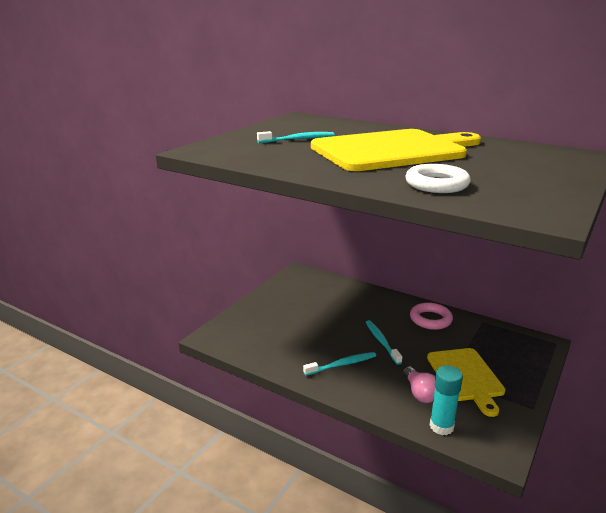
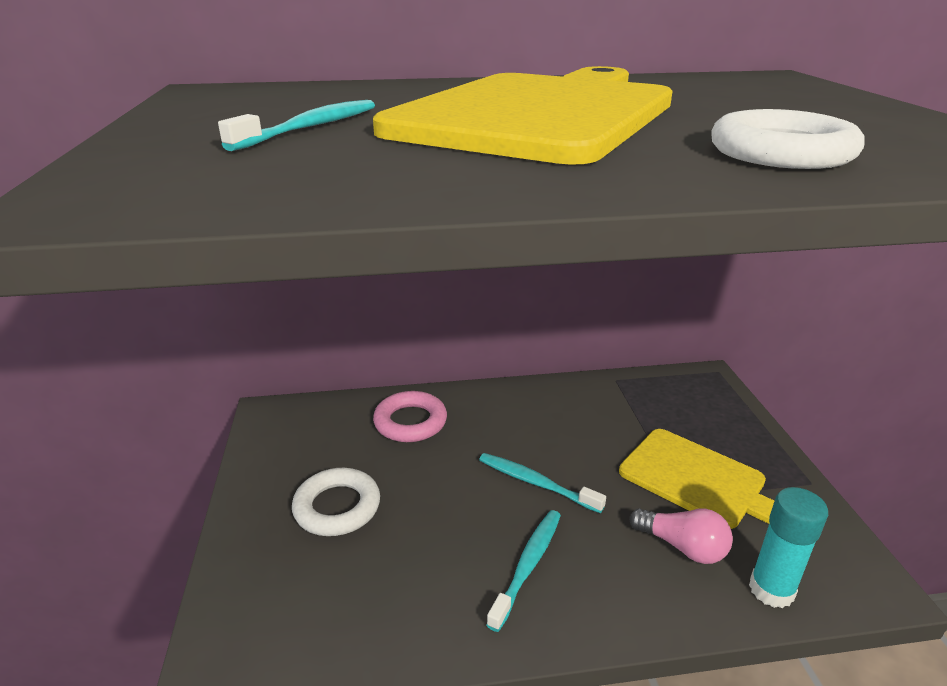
camera: 40 degrees left, 5 degrees up
pink ring [410,302,453,330] -> pink ring moved to [373,391,447,442]
none -> white ring [292,468,380,536]

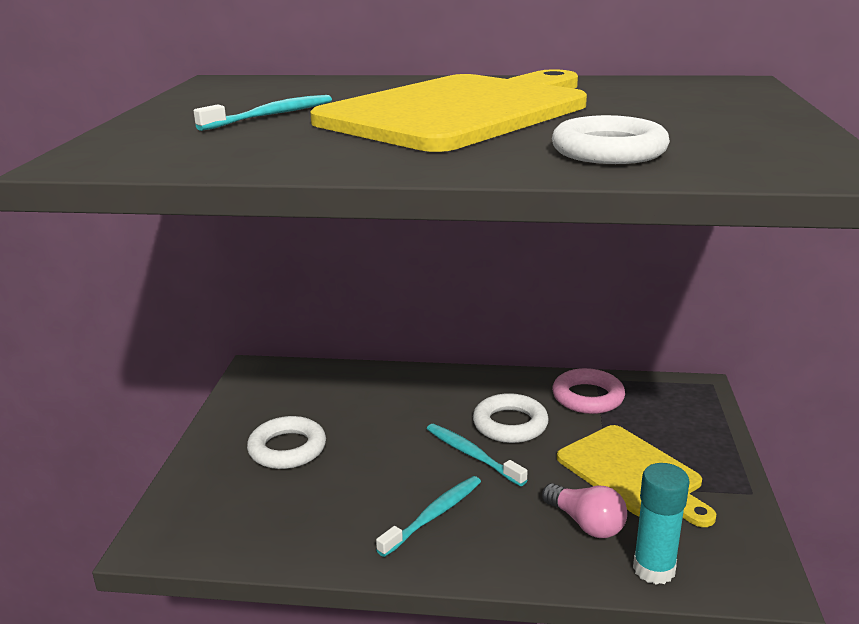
camera: 15 degrees right, 5 degrees down
pink ring [373,391,447,442] -> pink ring moved to [552,368,625,414]
none -> white ring [473,393,549,443]

